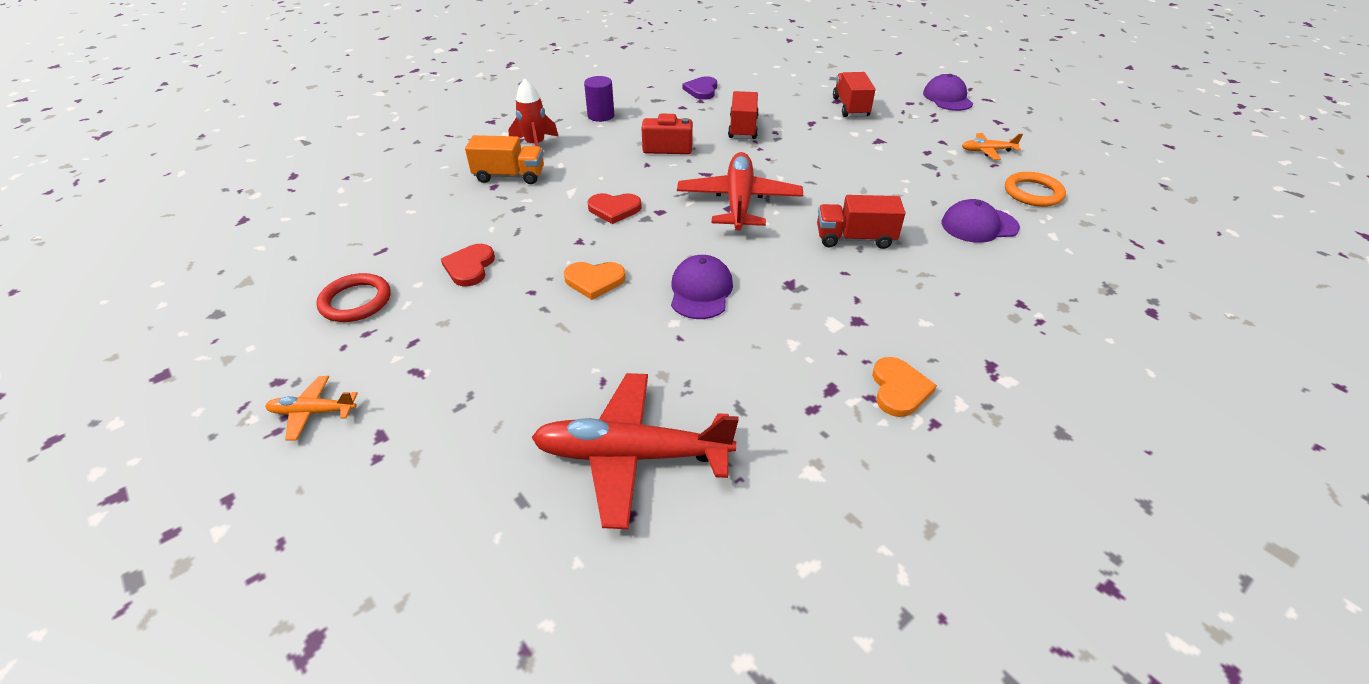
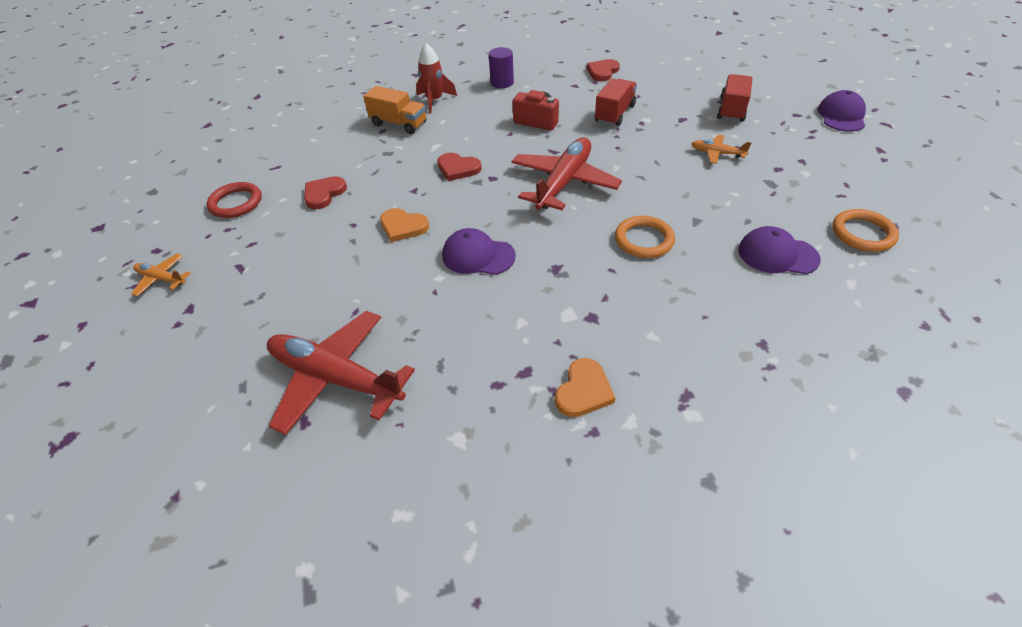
camera: 25 degrees right, 5 degrees up
purple cap [671,255,733,319] -> purple cap turned 105 degrees counterclockwise [442,228,516,275]
purple heart [683,76,717,100] -> red heart [587,59,620,81]
red truck [817,195,905,249] -> orange ring [615,216,675,258]
orange plane [962,133,1023,160] -> orange plane moved to [691,135,752,164]

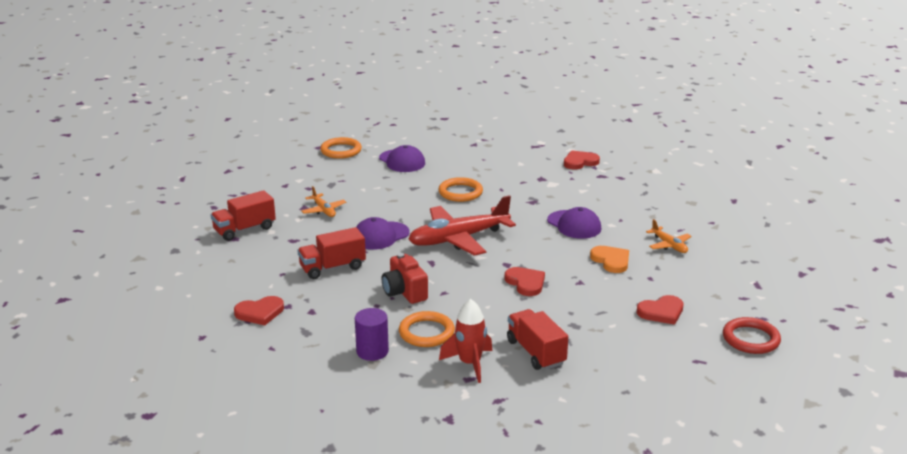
camera: 145 degrees left, 20 degrees down
orange plane [131,254,191,297] -> orange plane moved to [646,219,691,253]
red plane [267,311,415,435] -> none
orange truck [363,86,426,134] -> red truck [507,309,568,370]
orange heart [555,358,615,417] -> red heart [564,150,600,170]
purple cap [818,90,866,132] -> purple cap moved to [356,217,410,250]
none -> orange ring [399,311,455,347]

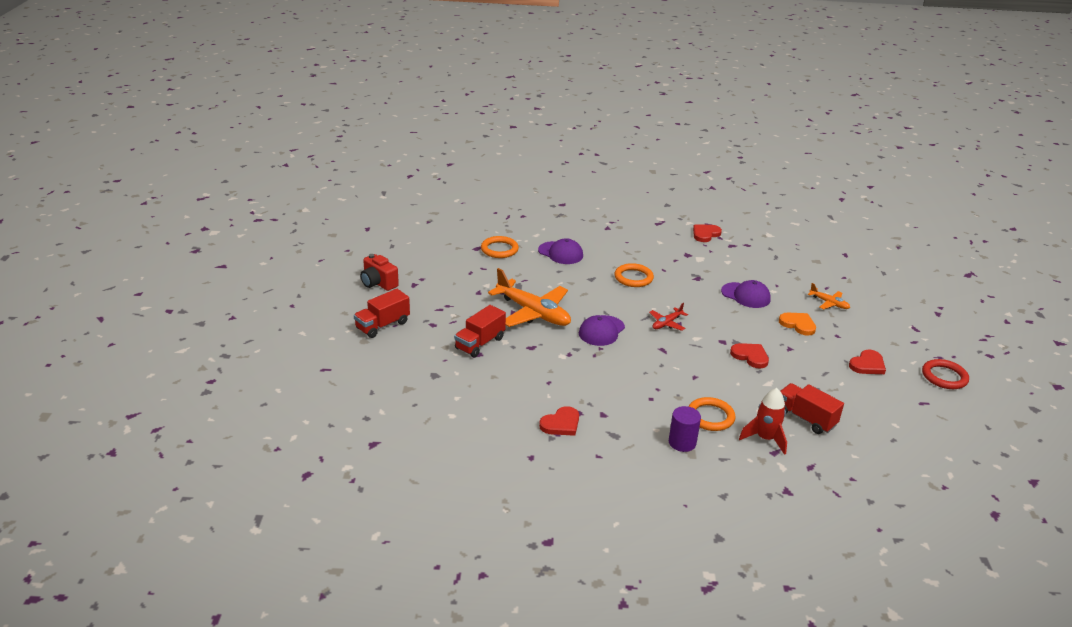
camera: 20 degrees left, 5 degrees up
red truck [297,227,366,279] -> red truck moved to [354,289,410,338]
orange plane [301,186,346,217] -> orange plane [488,268,571,327], size x2.12
red camera [382,253,428,304] -> red camera moved to [360,254,399,291]
red plane [408,195,516,256] -> red plane [649,303,688,331], size x0.47

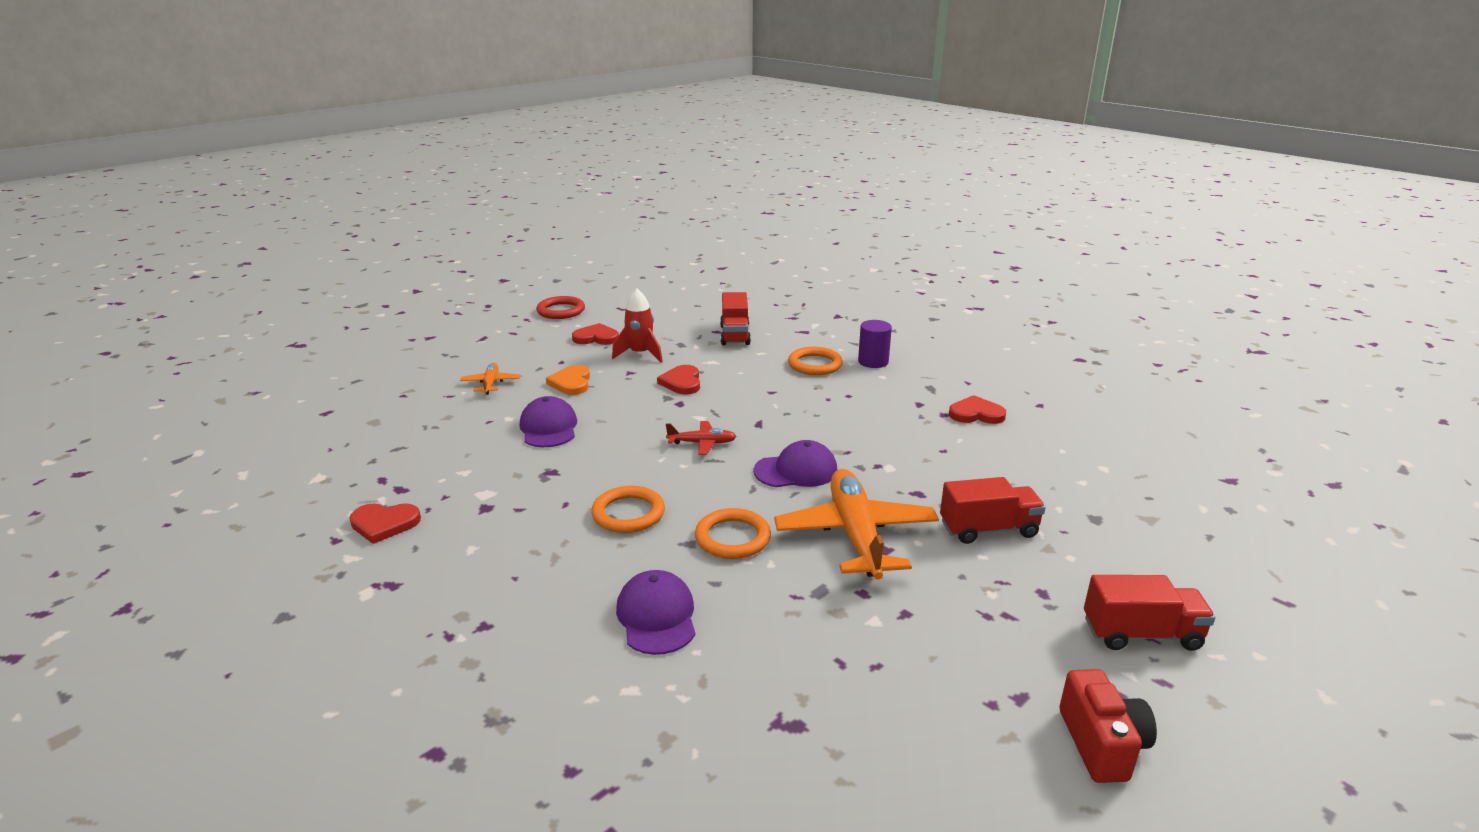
camera: 135 degrees left, 5 degrees down
orange ring [481,236,519,258] -> orange ring moved to [695,508,771,559]
red rocket [739,388,787,455] -> red rocket moved to [612,288,663,362]

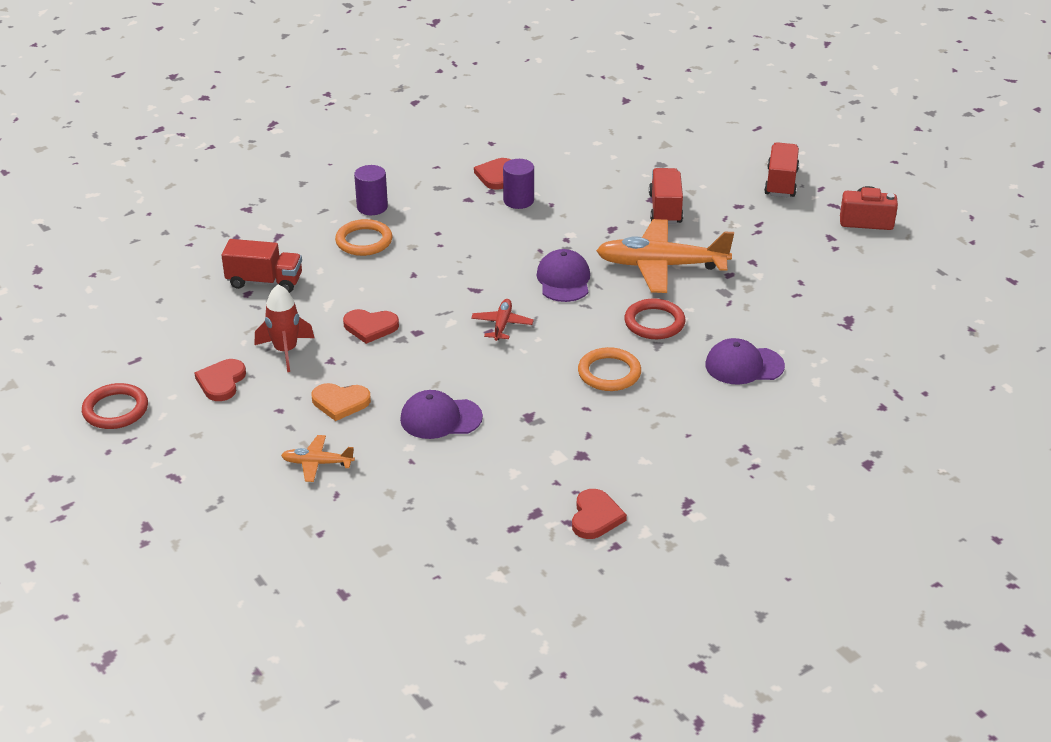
camera: 80 degrees left, 10 degrees up
orange ring [695,508,771,559] -> red ring [624,298,685,339]
none -> purple cylinder [503,159,534,209]

